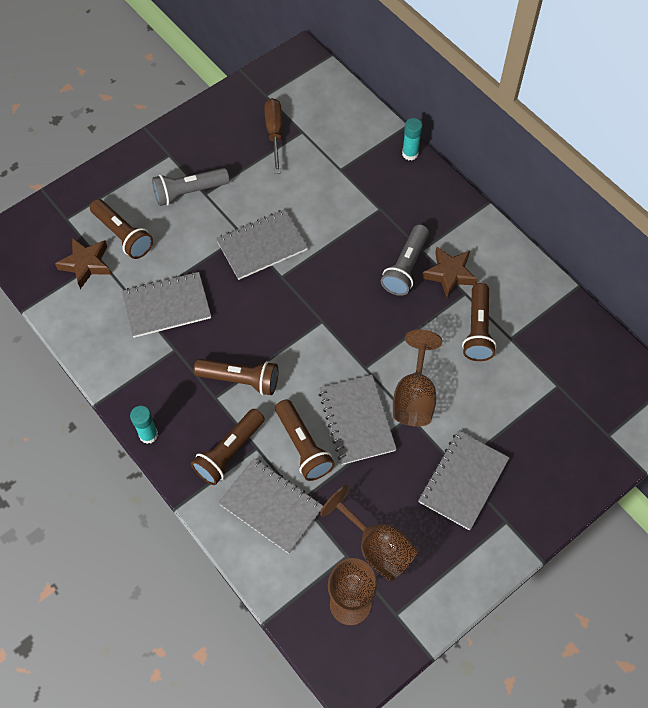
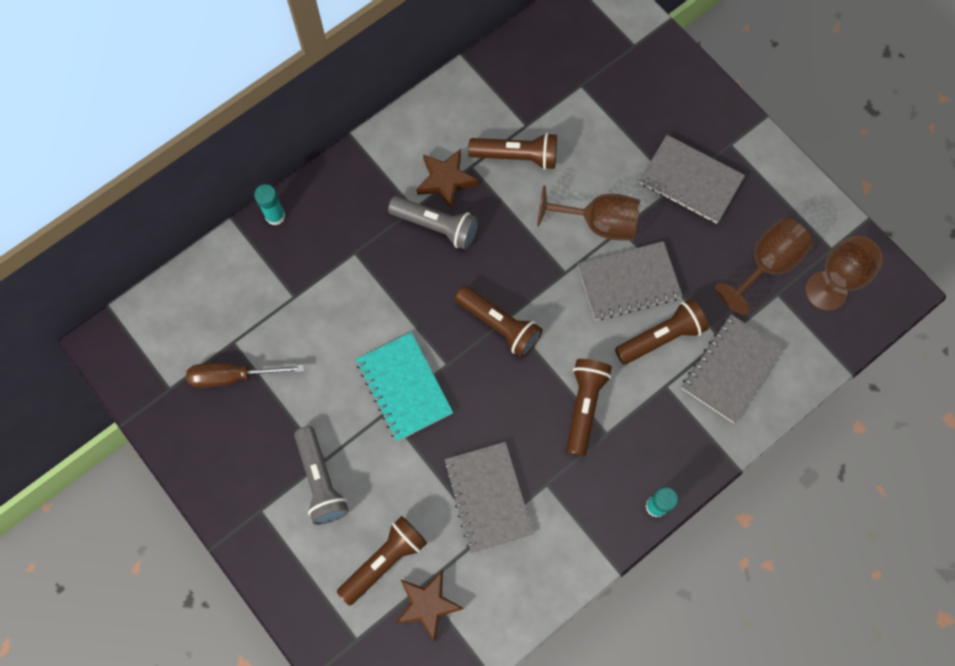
camera: 90 degrees left, 10 degrees up
brown flashlight [191,409,265,485] -> brown flashlight moved to [455,286,543,358]
grey notebook [216,209,308,280] -> turquoise notebook [356,332,453,441]

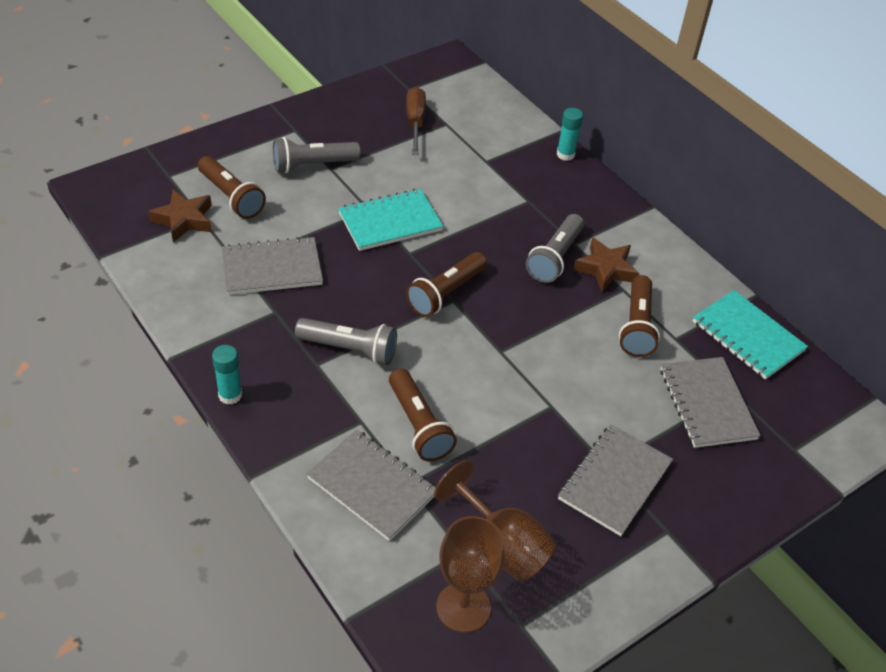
camera: 90 degrees right, 25 degrees down
brown goblet [537,185,640,241] -> none
brown flashlight [566,359,612,456] -> grey flashlight [295,318,397,365]
grey notebook [577,241,683,320] -> grey notebook moved to [661,357,761,448]
none -> turquoise notebook [693,290,808,380]

